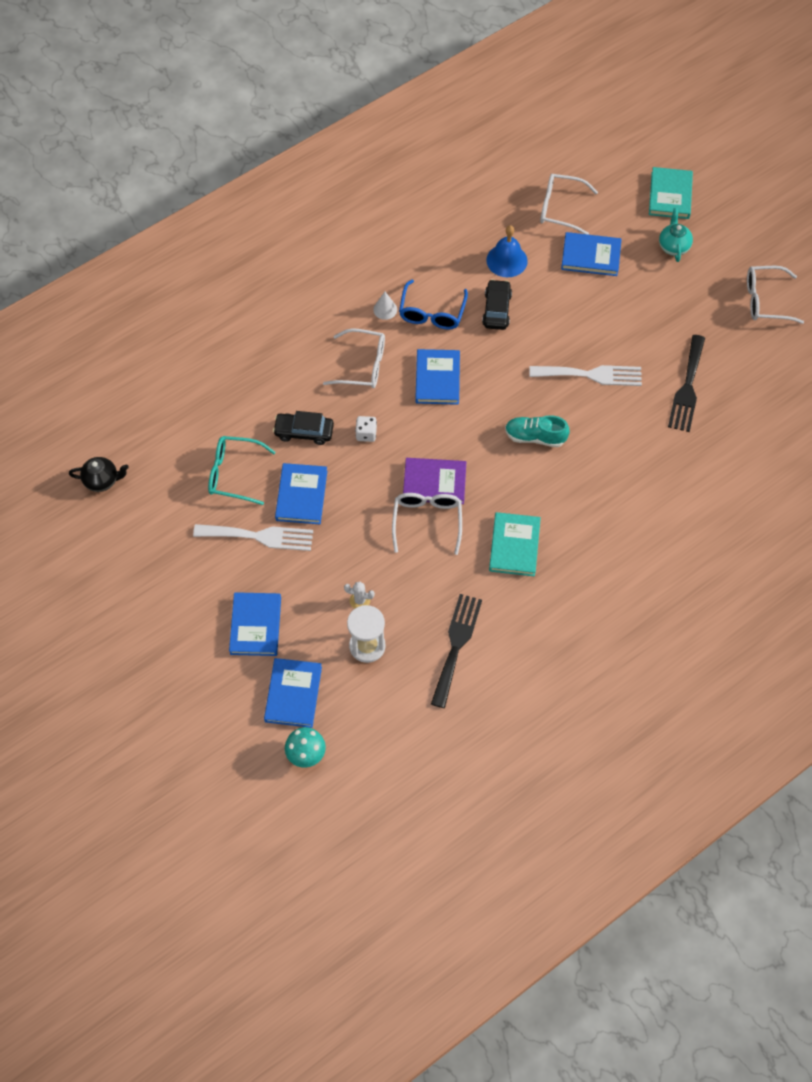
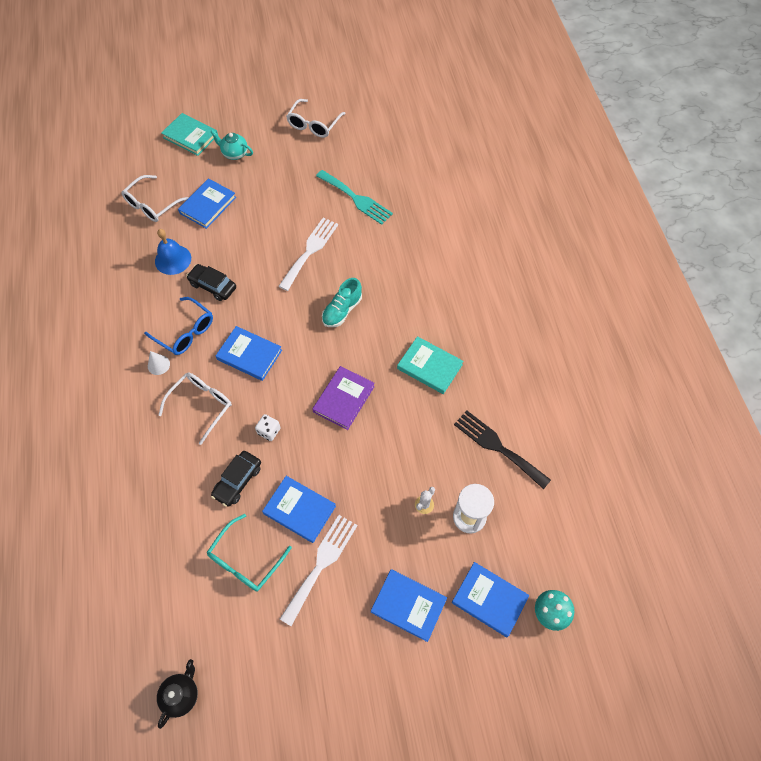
camera: 65 degrees left, 0 degrees up
white glasses [392,493,462,555] -> none
black fork [668,335,705,432] -> turquoise fork [316,170,393,225]

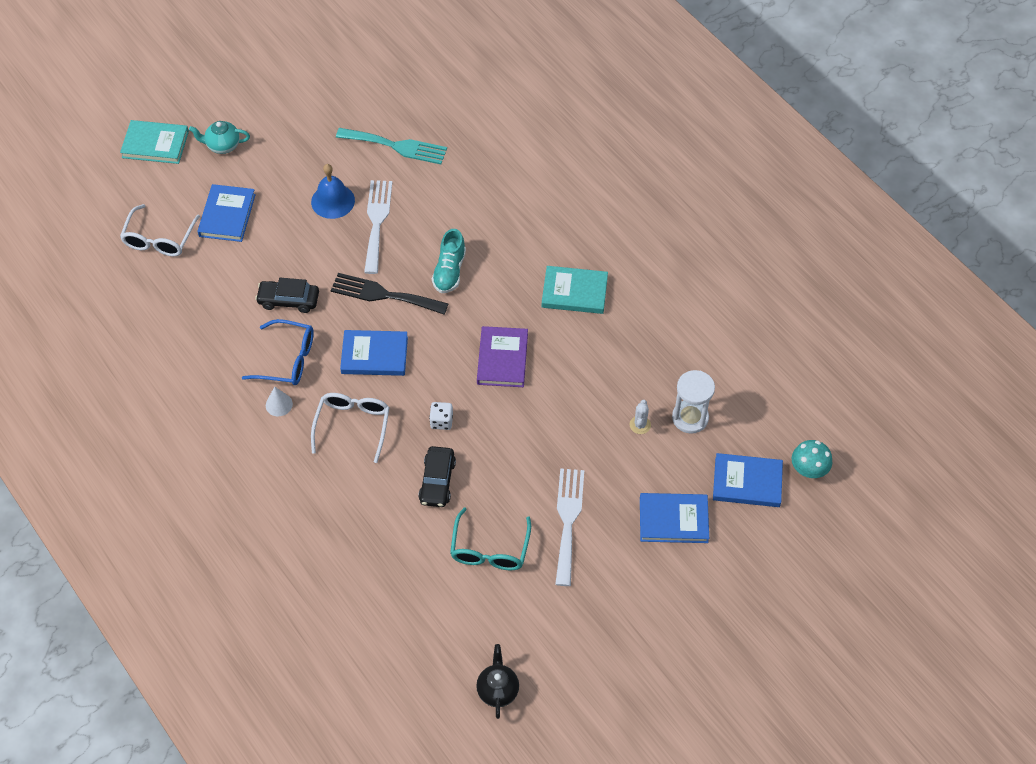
camera: 25 degrees left, 5 degrees down
blue bell [155,229,191,275] -> blue bell moved to [311,164,355,219]
blue book [262,476,336,543] -> none
white glasses [286,99,346,138] -> none
black fork [454,410,551,489] -> black fork moved to [330,273,448,315]

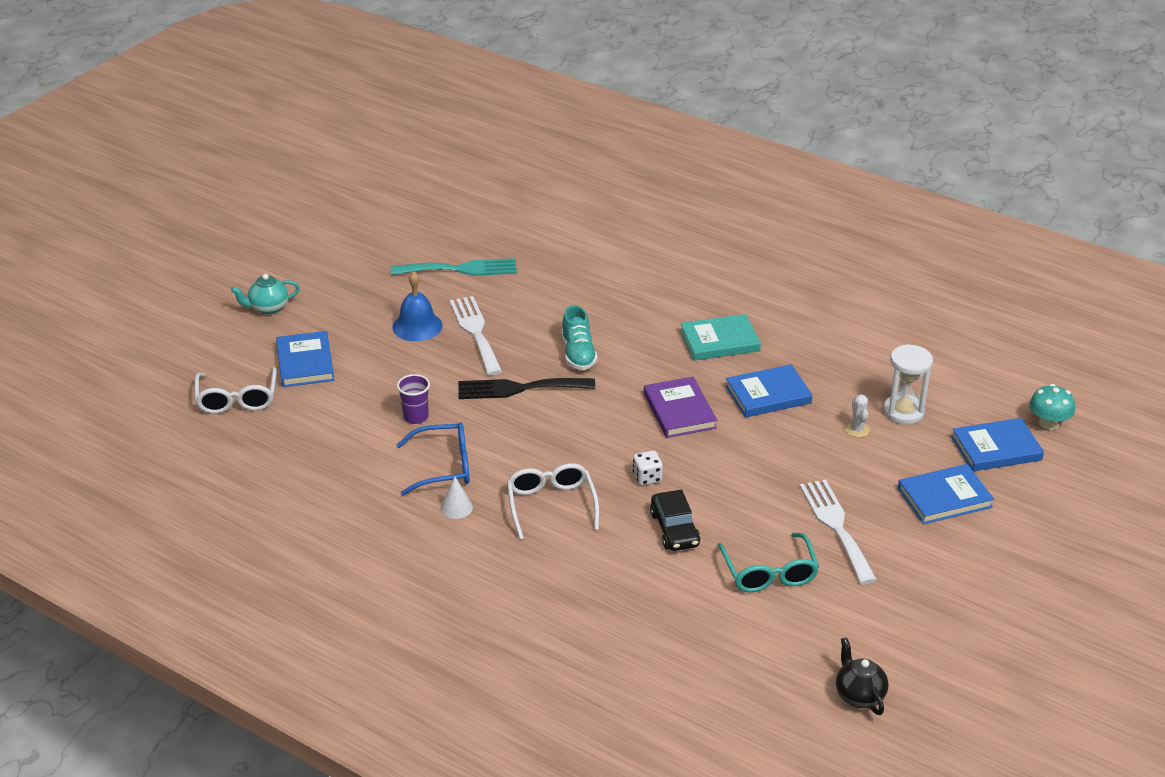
camera: 20 degrees left, 20 degrees down
turquoise book [120,120,189,164] -> none
black car [255,278,319,313] -> purple cup [397,374,430,424]
blue book [340,330,408,376] -> blue book moved to [725,364,812,417]

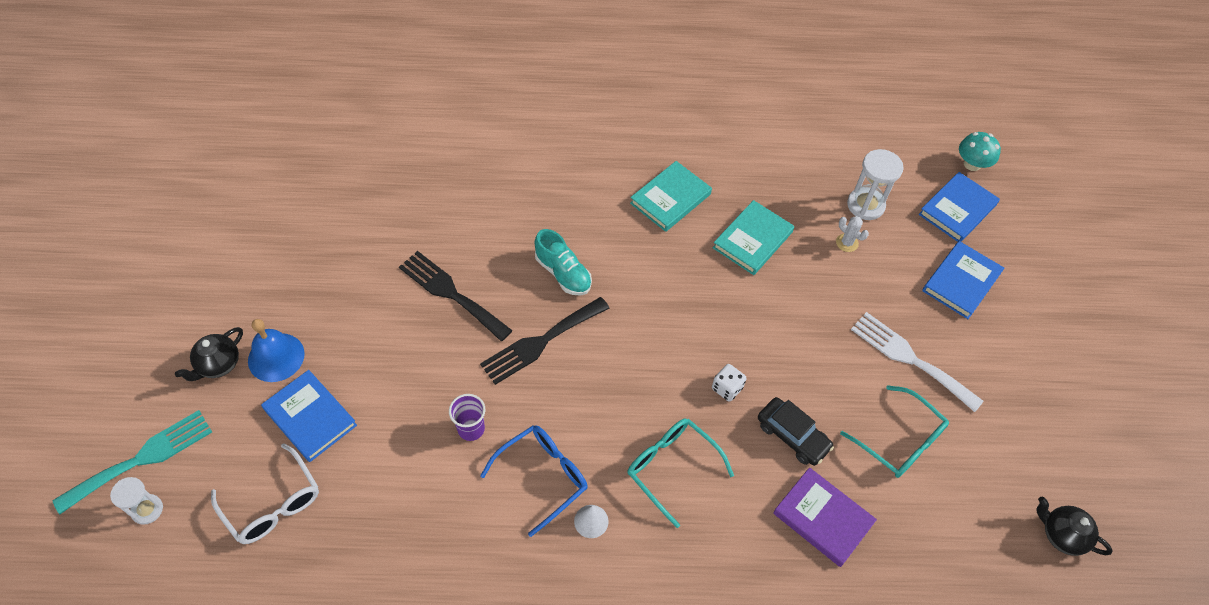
camera: 35 degrees left, 20 degrees up
turquoise teapot [231,274,300,315] -> black teapot [175,327,243,381]
turquoise fork [391,258,517,276] -> turquoise fork moved to [53,410,212,514]
blue bell [392,271,443,341] -> blue bell moved to [248,319,305,382]
white fork [450,296,503,375] -> black fork [399,251,513,341]
white glasses [507,463,599,540] -> turquoise glasses [627,419,734,528]
purple book [644,377,717,438] -> purple book moved to [773,467,877,567]
blue book [725,364,812,417] -> turquoise book [713,200,794,275]
none -> white hourglass [110,477,163,525]

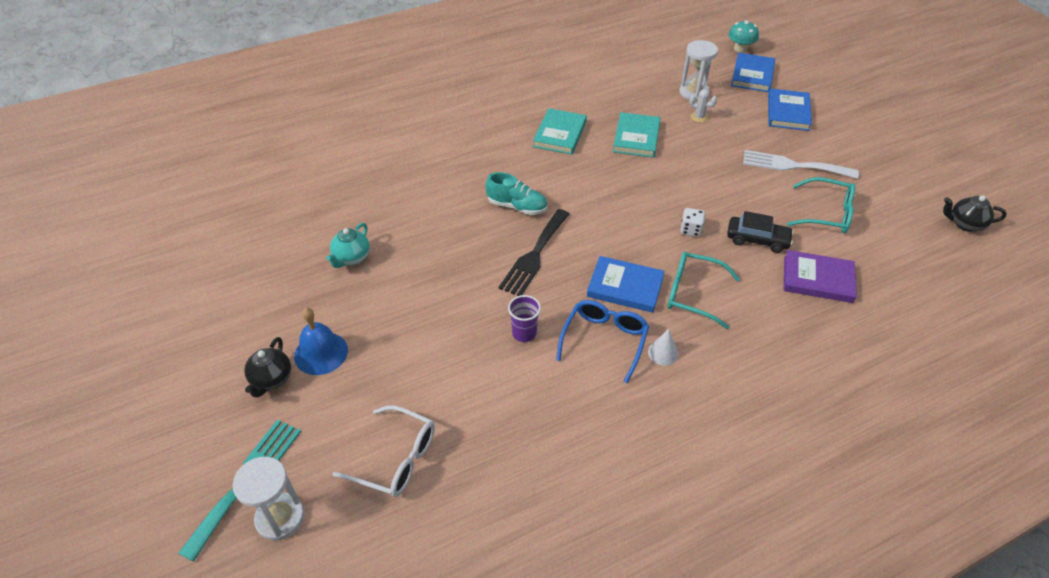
camera: 25 degrees left, 10 degrees down
white hourglass [110,477,163,525] -> white hourglass [233,457,304,541], size x1.53
blue book [261,370,357,462] -> blue book moved to [587,256,665,313]
black fork [399,251,513,341] -> none
none -> turquoise teapot [326,223,370,268]

